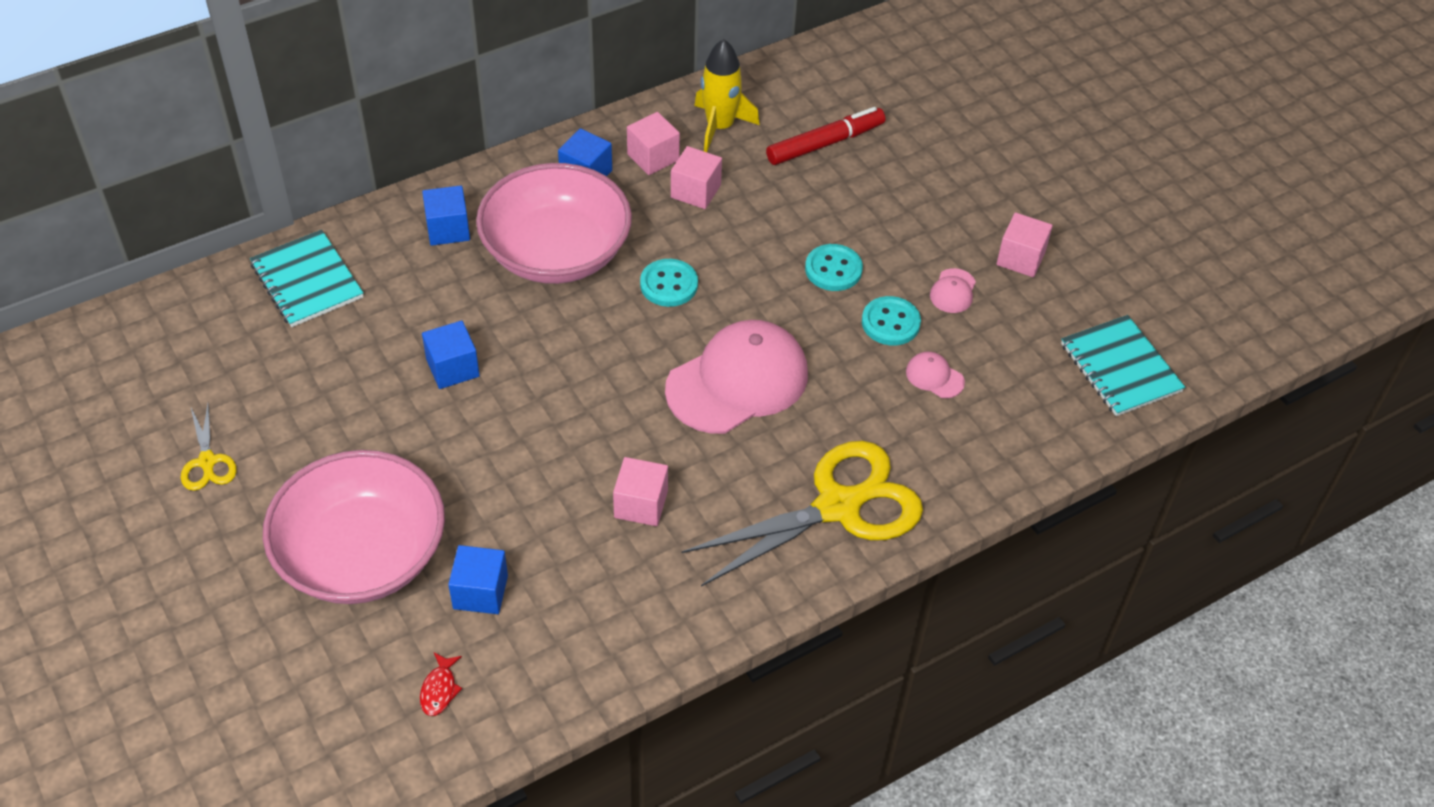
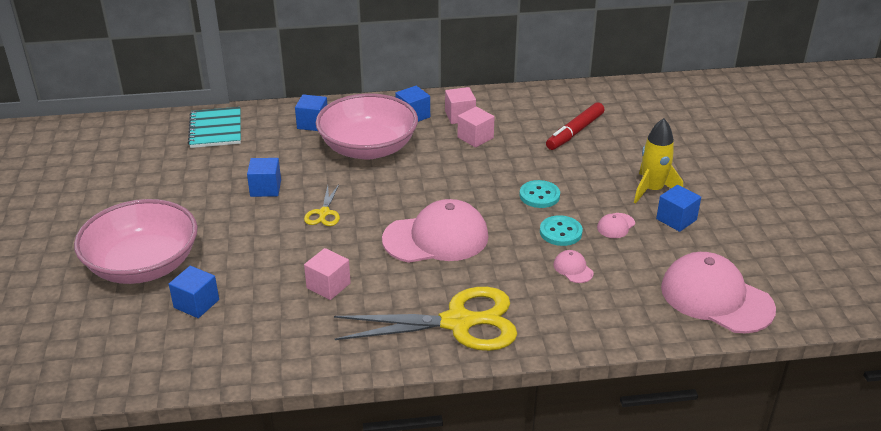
camera: 25 degrees right, 15 degrees down
yellow scissors [181,404,237,491] -> yellow scissors moved to [304,184,340,226]
red fish [420,652,462,716] -> none
turquoise button [640,259,698,307] -> none
yellow rocket [694,39,760,152] -> yellow rocket moved to [634,118,683,203]
red marker [766,107,885,165] -> red marker turned 135 degrees clockwise [546,102,604,150]
pink cube [996,212,1053,277] -> blue cube [656,185,701,232]
turquoise notebook [1061,315,1185,416] -> pink cap [661,252,776,333]

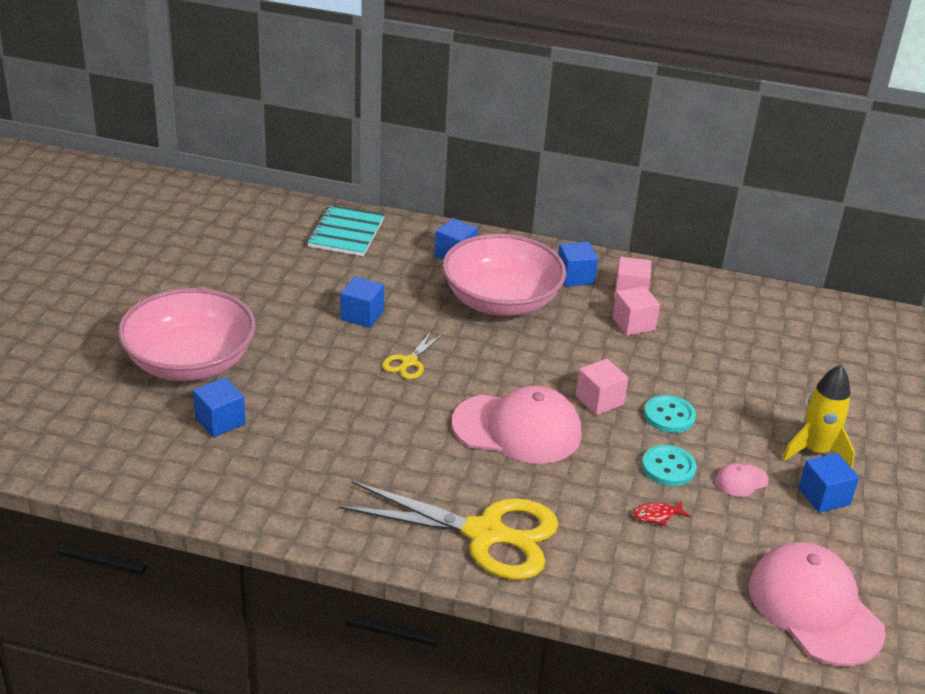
camera: 20 degrees right, 0 degrees up
pink cube [304,248,351,300] -> pink cube moved to [576,359,628,415]
red marker [546,102,604,150] -> none
pink cap [553,250,594,283] -> red fish [633,501,690,526]

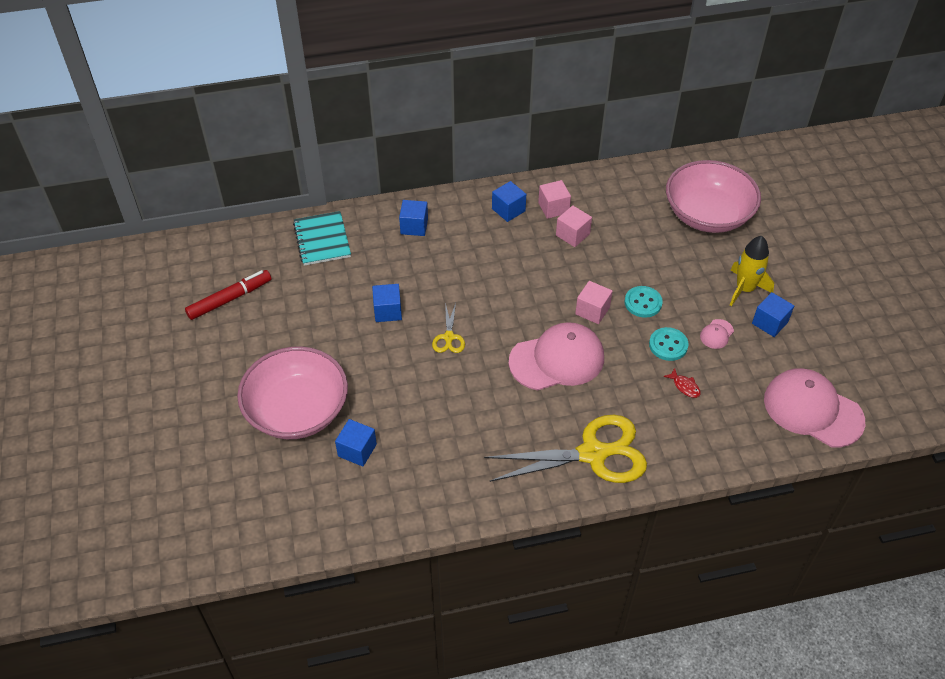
camera: 25 degrees left, 15 degrees up
pink bowl [442,234,566,316] -> pink bowl moved to [666,160,761,233]
red fish [633,501,690,526] -> red fish turned 90 degrees counterclockwise [664,368,701,398]
none -> red marker [185,270,271,320]

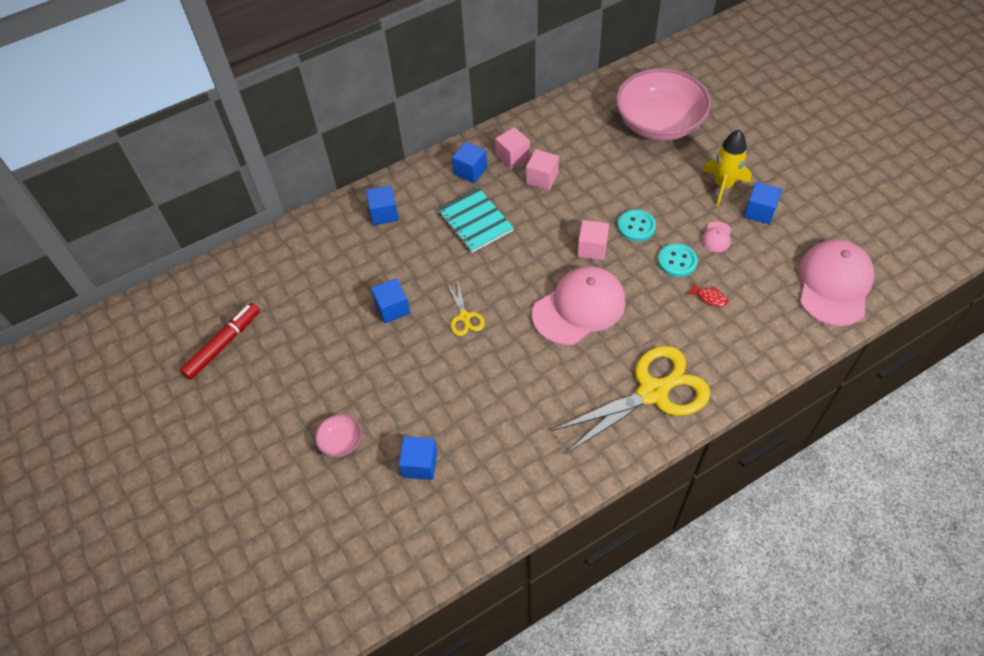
camera: 15 degrees left, 5 degrees up
pink bowl [237,346,348,439] -> pink bowl [315,414,362,457], size x0.40
turquoise notebook [293,211,351,266] -> turquoise notebook moved to [438,188,514,253]
pink cap [764,368,865,447] -> pink cap turned 90 degrees clockwise [799,240,874,326]

